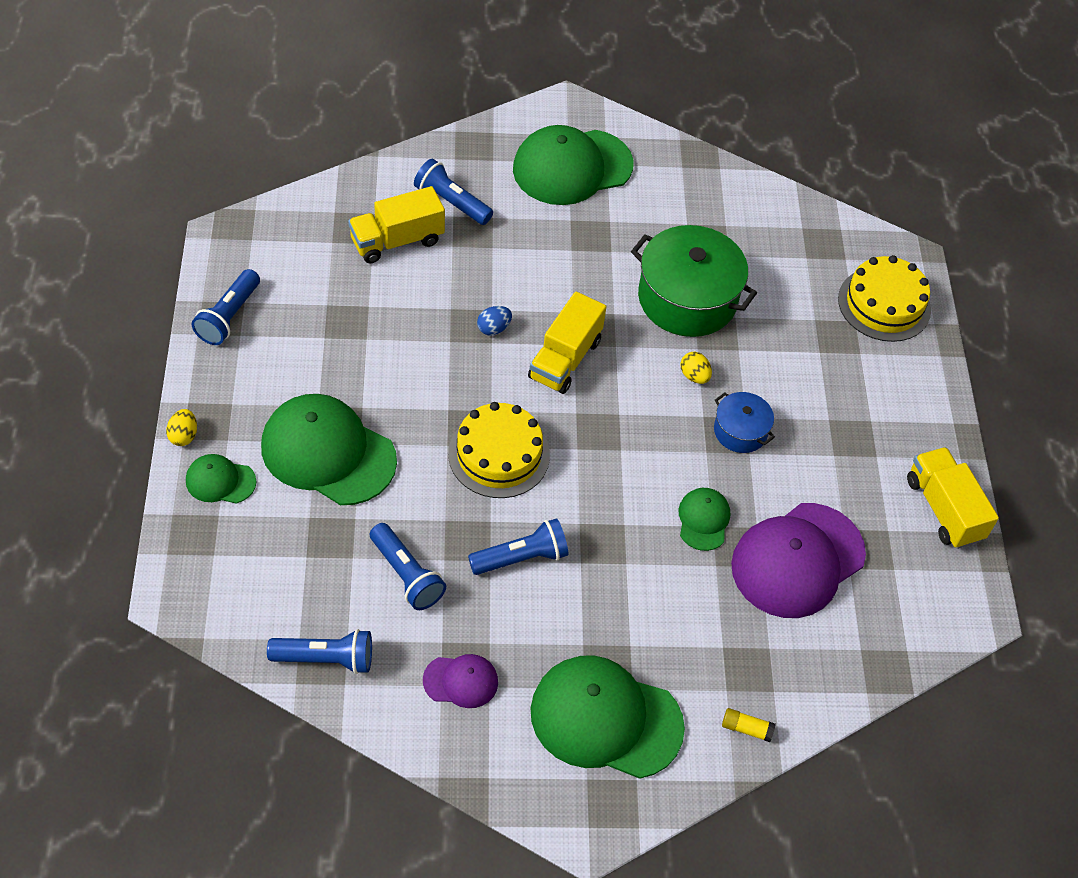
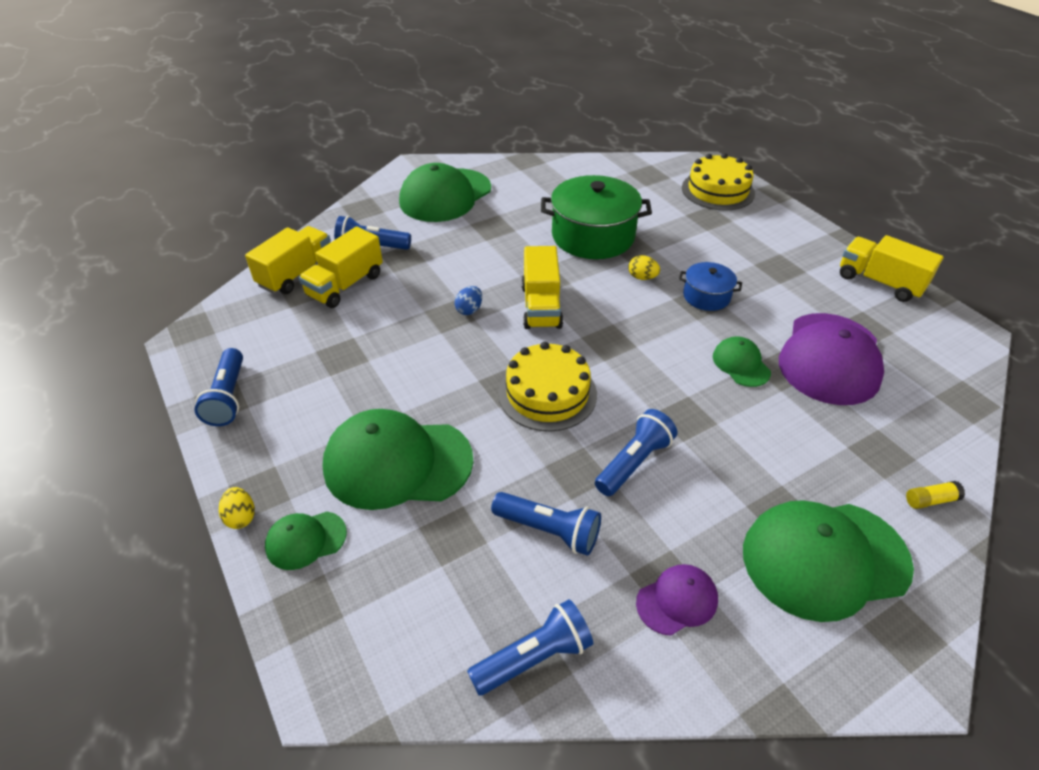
camera: 25 degrees left, 10 degrees down
none -> yellow truck [245,226,331,294]

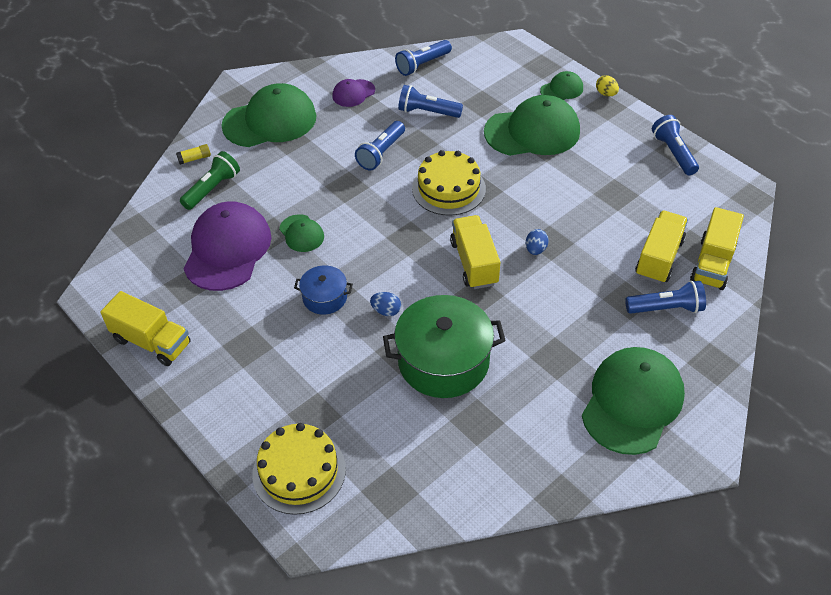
camera: 170 degrees right, 5 degrees up
yellow egg [628,255,660,280] -> blue egg [370,292,401,316]
none -> green flashlight [180,151,240,210]

